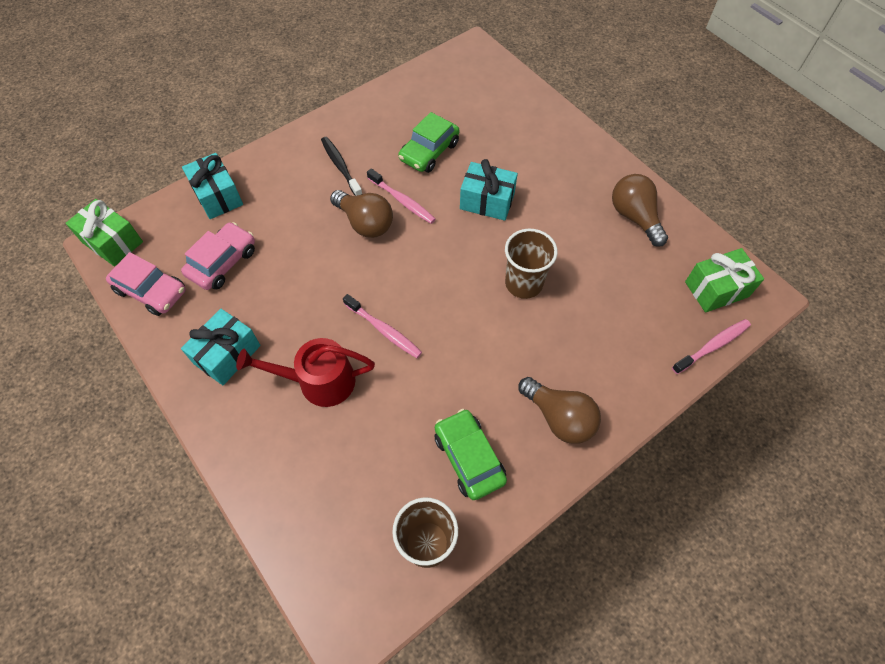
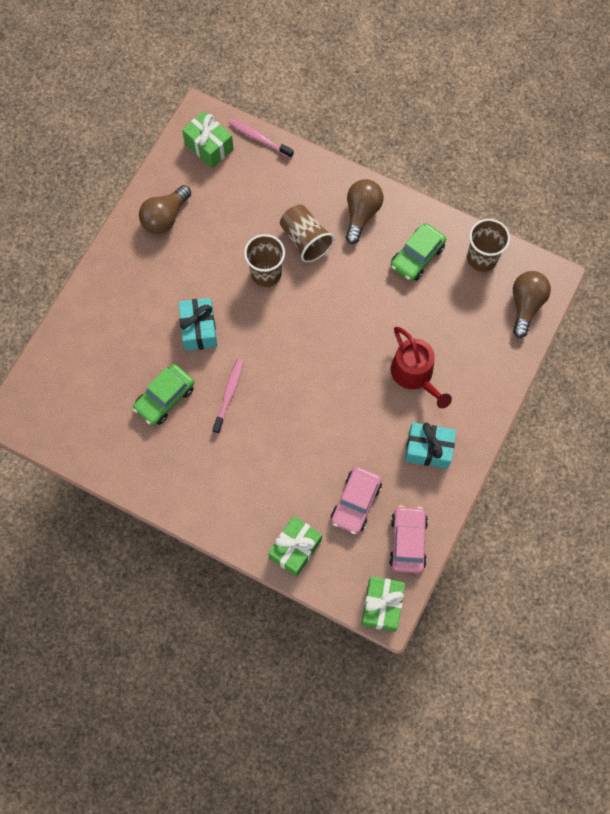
camera: 115 degrees left, 10 degrees up
pink car [181,222,255,290] -> pink car turned 75 degrees counterclockwise [331,467,382,534]
turquoise gift [182,153,243,219] -> green gift [268,516,322,577]
black toothbrush [321,137,362,196] -> none
brown light bulb [330,190,393,238] -> brown light bulb moved to [513,271,551,338]
pink toothbrush [343,294,422,358] -> none
green car [398,112,459,173] -> green car turned 120 degrees clockwise [133,364,194,425]
none -> brown cup [280,205,335,262]

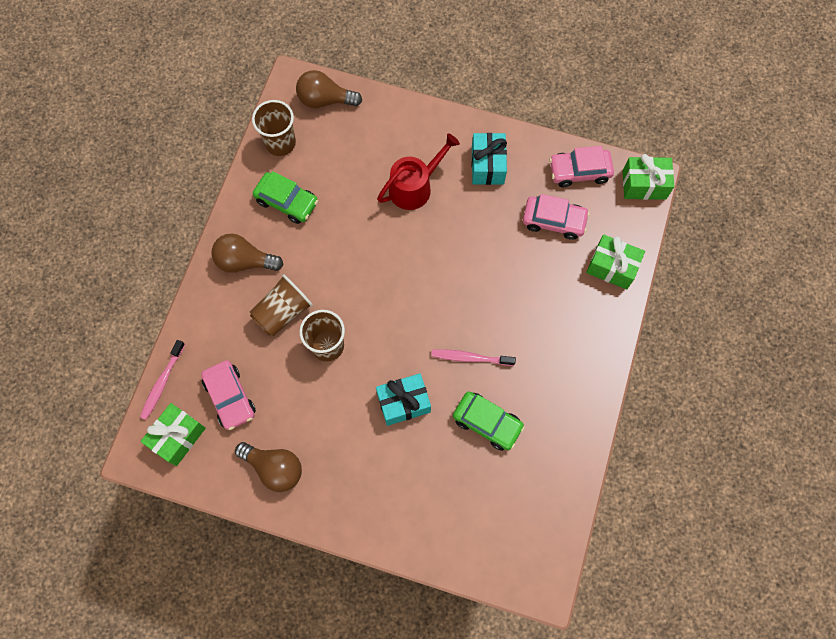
camera: 100 degrees left, 0 degrees up
none -> pink car [201,360,256,430]

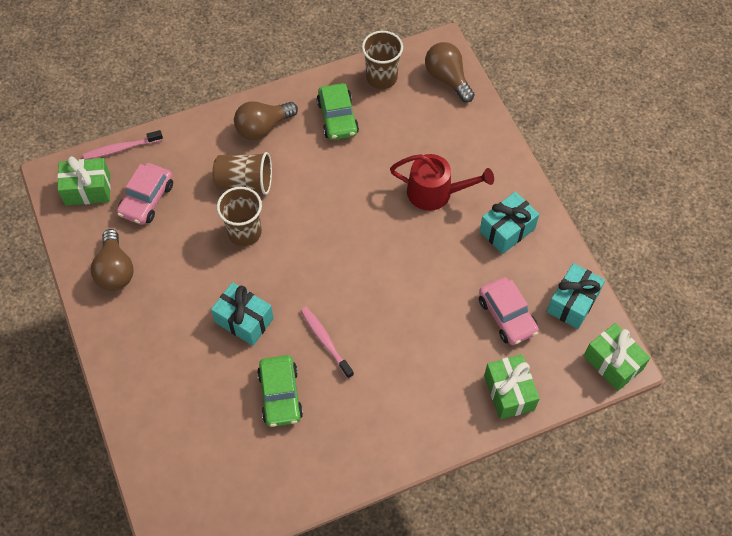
camera: 50 degrees right, 10 degrees down
brown light bulb [211,234,283,273] -> brown light bulb turned 90 degrees counterclockwise [234,101,298,140]
pink car [549,146,614,187] -> turquoise gift [547,263,605,329]

